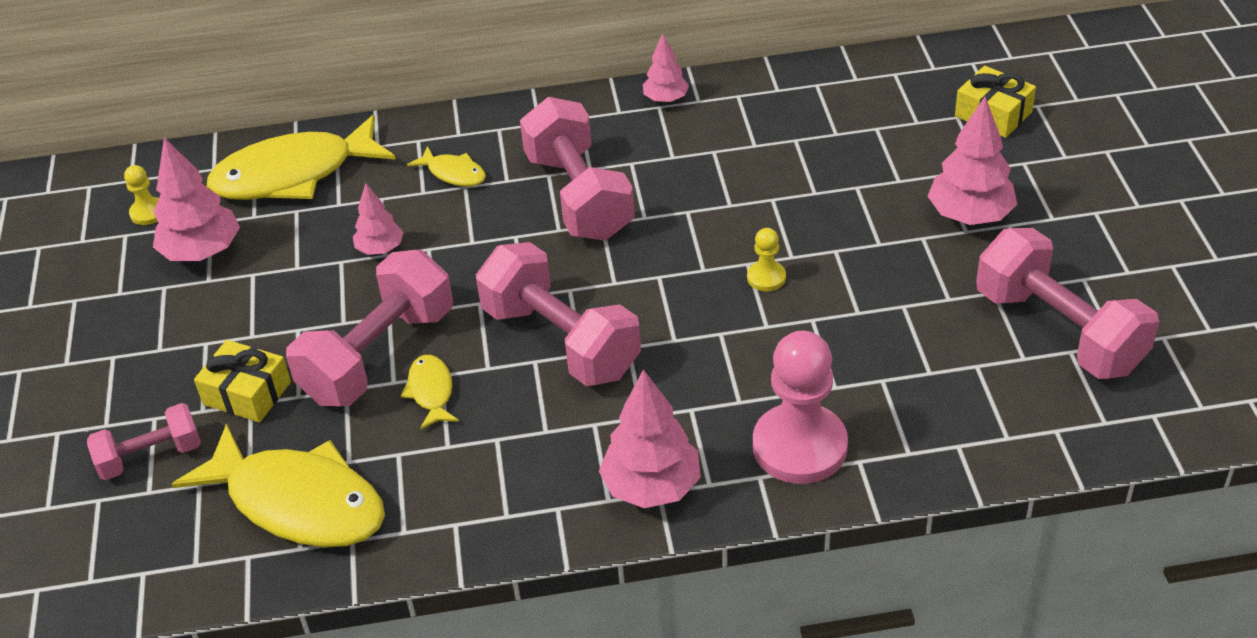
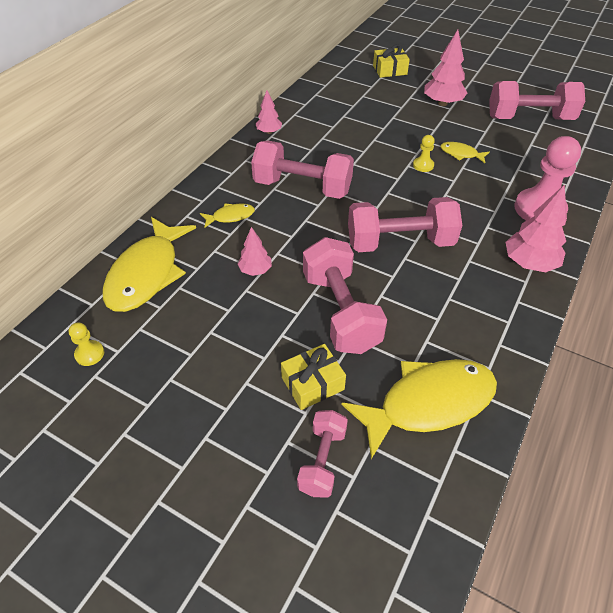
camera: 55 degrees left, 5 degrees up
pink tree [153,137,240,261] -> none
yellow fish [401,355,459,430] -> yellow fish moved to [440,142,490,163]

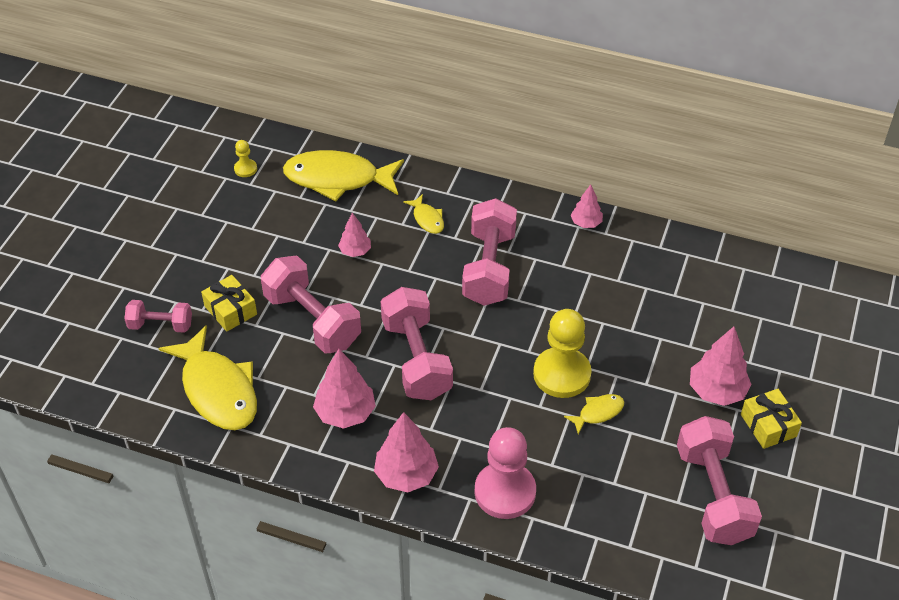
camera: 80 degrees right, 0 degrees up
pink dumbbell [303,237,387,354] -> pink dumbbell turned 75 degrees clockwise [261,256,361,353]
yellow gift [373,44,410,78] -> yellow gift moved to [741,389,802,449]
yellow pawn [413,135,435,172] -> yellow pawn [533,309,592,398], size x2.20
yellow fish [440,142,490,163] -> yellow fish turned 45 degrees clockwise [564,394,624,434]
none -> pink tree [313,349,376,429]

